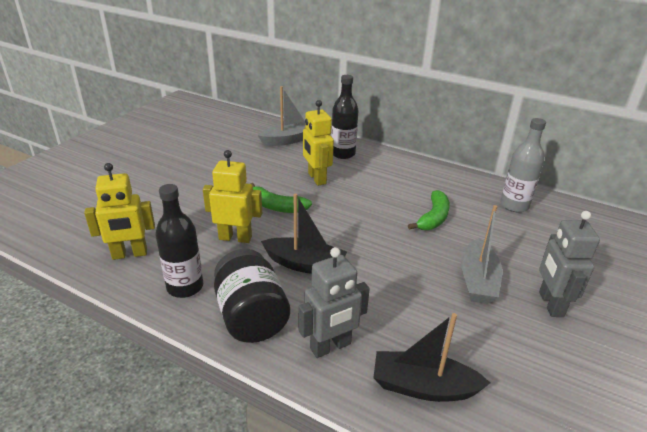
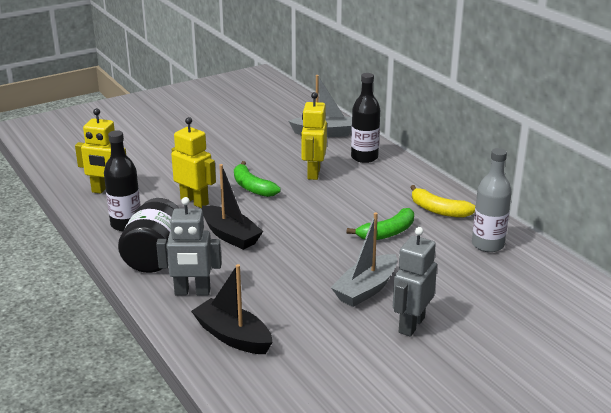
camera: 30 degrees right, 5 degrees down
none -> yellow banana [410,185,475,218]

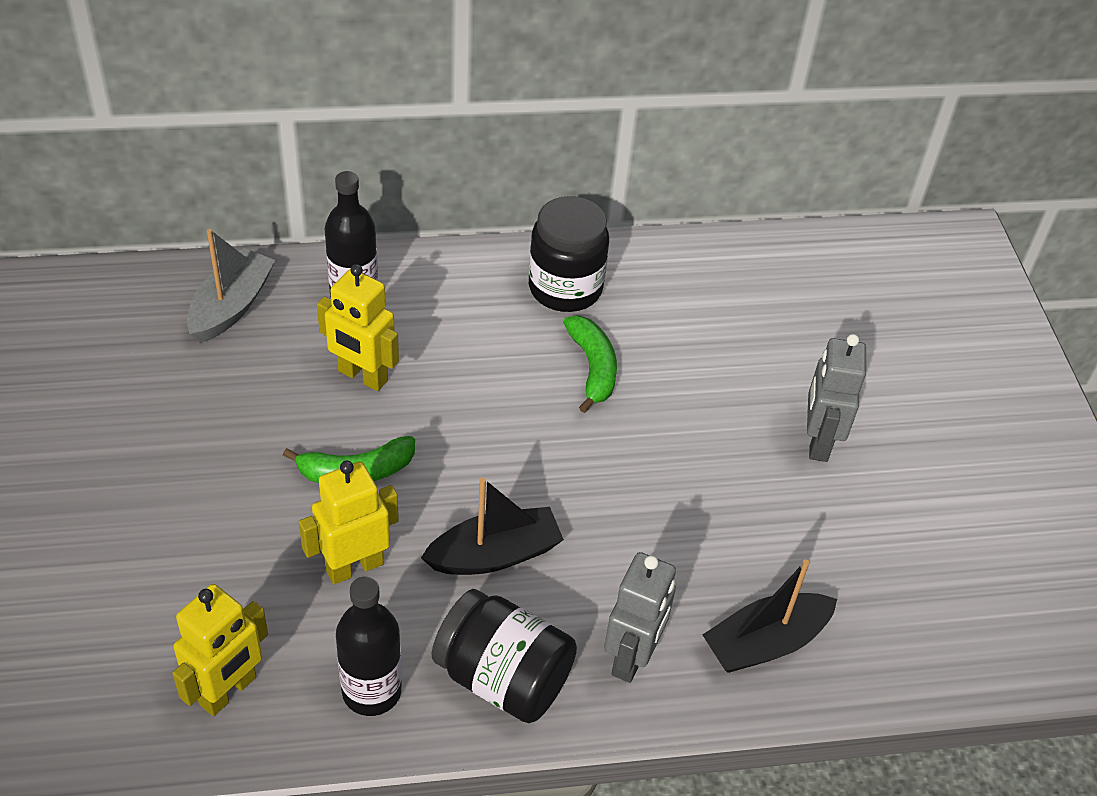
camera: 70 degrees left, 20 degrees up
grey boat [331,212,397,307] -> none
grey robot [393,227,437,337] -> grey robot turned 45 degrees clockwise [807,334,866,462]
yellow banana [410,185,475,218] -> black jar [529,196,609,312]
grey bottle [472,148,512,252] -> none

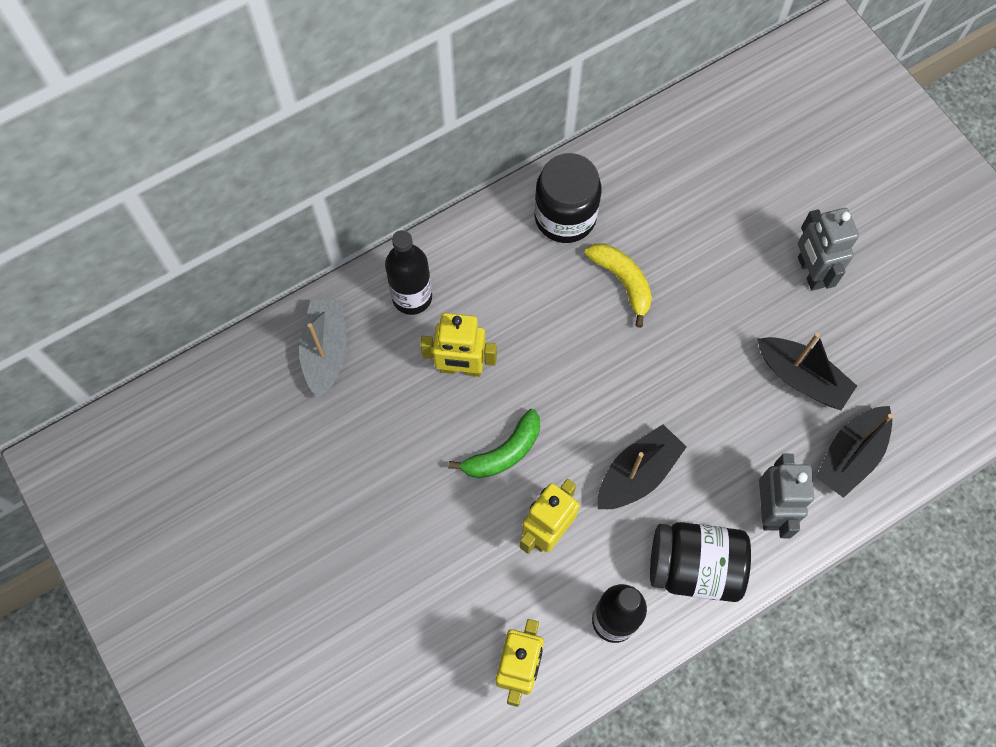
camera: 20 degrees left, 20 degrees up
green banana [563,316,617,413] -> yellow banana [585,244,652,328]
none -> black boat [757,333,857,410]

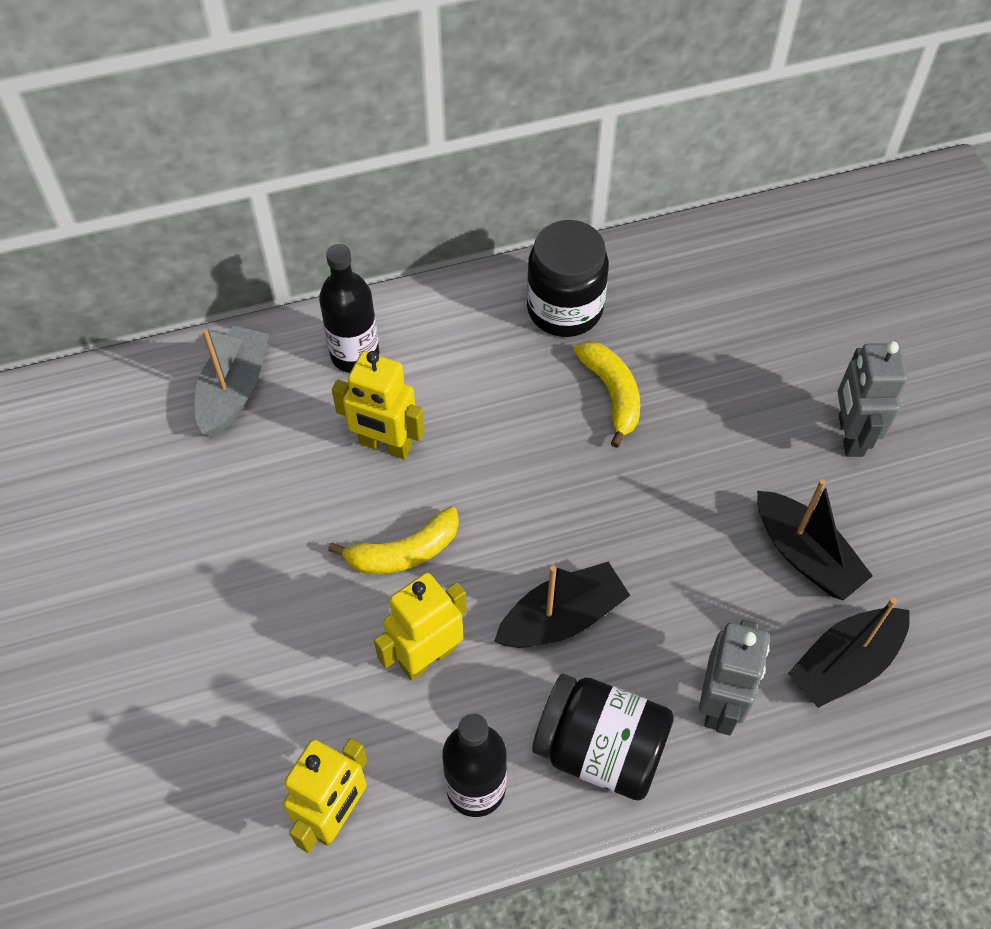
camera: 15 degrees right, 10 degrees down
green banana [448,409,540,478] -> yellow banana [328,506,459,574]

